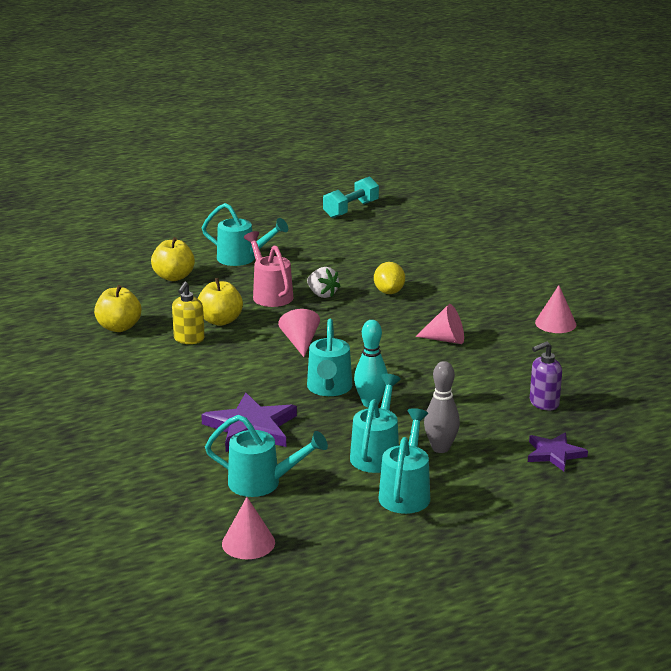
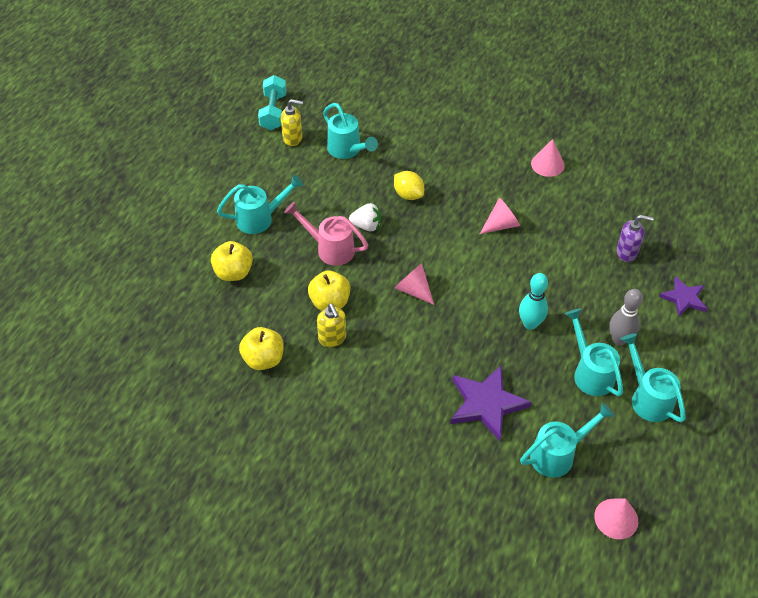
camera: 40 degrees left, 25 degrees up
turquoise watering can [307,319,352,396] -> turquoise watering can moved to [323,103,378,159]
purple soap dispenser [530,341,562,411] -> purple soap dispenser turned 105 degrees counterclockwise [616,215,654,262]
none -> yellow soap dispenser [281,99,303,146]

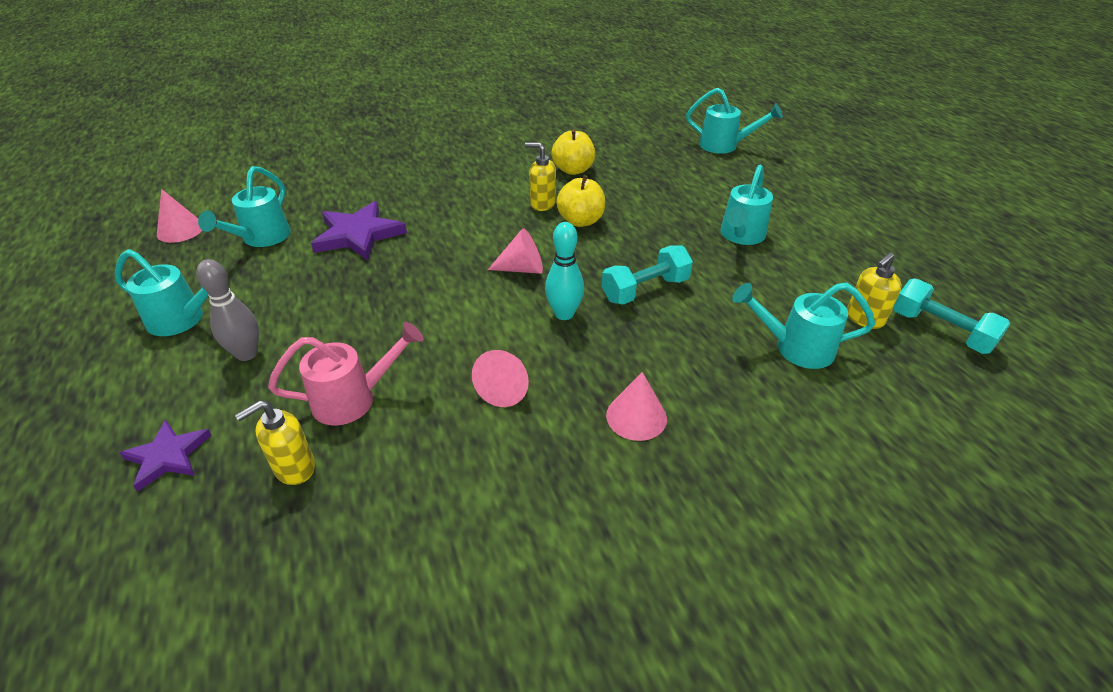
camera: 135 degrees right, 10 degrees down
yellow apple [211,241,253,281] -> none
pink watering can [284,202,368,266] -> pink watering can moved to [268,322,424,425]
white strawberry [349,203,381,231] -> turquoise dumbbell [602,246,693,304]
yellow lemon [394,171,424,200] -> none
turquoise bowling pin [519,273,548,330] -> turquoise bowling pin moved to [545,222,584,320]
pink cone [531,139,565,177] -> pink cone moved to [606,372,667,441]
turquoise watering can [565,309,623,396] -> turquoise watering can moved to [686,88,783,154]
purple soap dispenser [616,215,654,262] -> yellow soap dispenser [235,400,315,485]

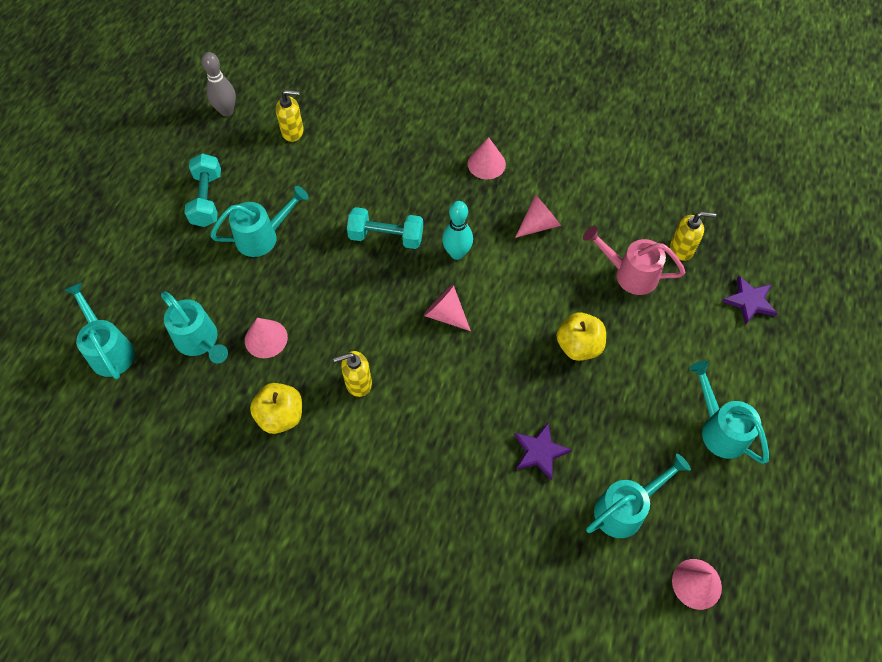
camera: 140 degrees left, 20 degrees up
grey bowling pin [196,259,259,361] -> grey bowling pin moved to [202,52,236,116]
purple star [311,201,407,261] -> purple star [514,423,571,480], size x0.62
yellow soap dispenser [525,143,556,211] -> yellow soap dispenser turned 105 degrees clockwise [333,351,372,397]
yellow apple [556,175,605,227] -> yellow apple moved to [557,312,606,361]
turquoise watering can [732,283,875,369] -> turquoise watering can moved to [161,292,228,363]
turquoise dumbbell [893,279,1010,354] -> turquoise dumbbell moved to [184,153,221,227]
none -> pink cone [245,318,288,358]

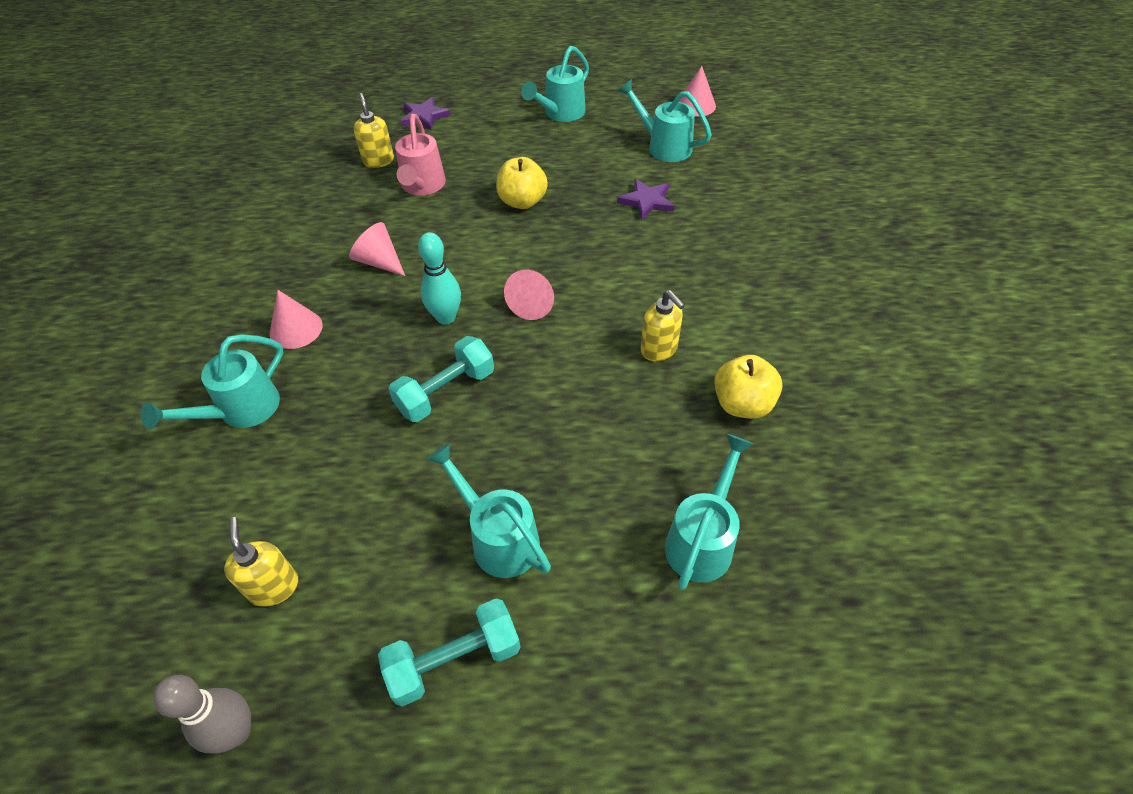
camera: 110 degrees left, 10 degrees down
turquoise watering can [64,282,135,379] -> turquoise watering can moved to [141,334,283,429]
pink cone [245,318,288,358] -> none
turquoise dumbbell [347,207,423,249] -> turquoise dumbbell turned 60 degrees clockwise [389,336,494,422]

